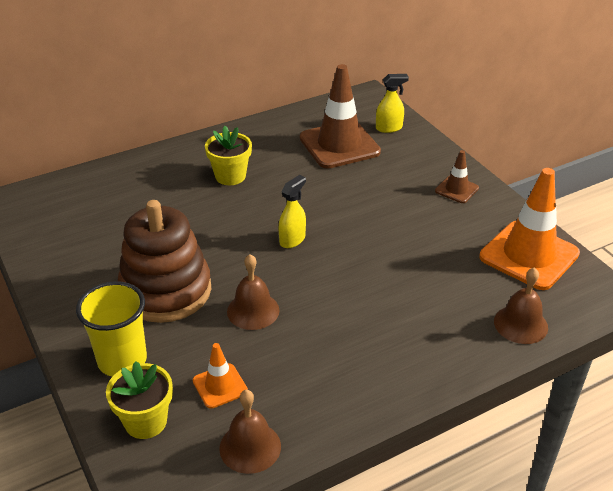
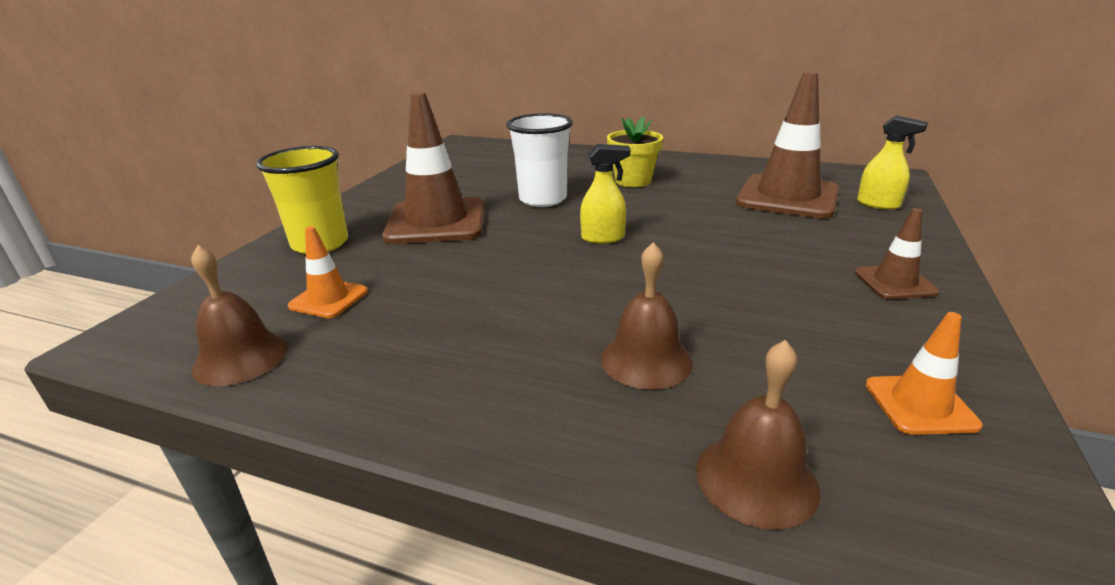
camera: 50 degrees right, 10 degrees down
yellow flower pot [106,361,173,439] -> none
brown stacking toy [118,200,211,323] -> brown traffic cone [382,92,485,244]
brown bell [227,254,280,330] -> brown bell moved to [601,242,693,390]
orange traffic cone [479,168,580,290] -> orange traffic cone [866,312,983,435], size x0.49
none -> white cup [506,113,573,207]

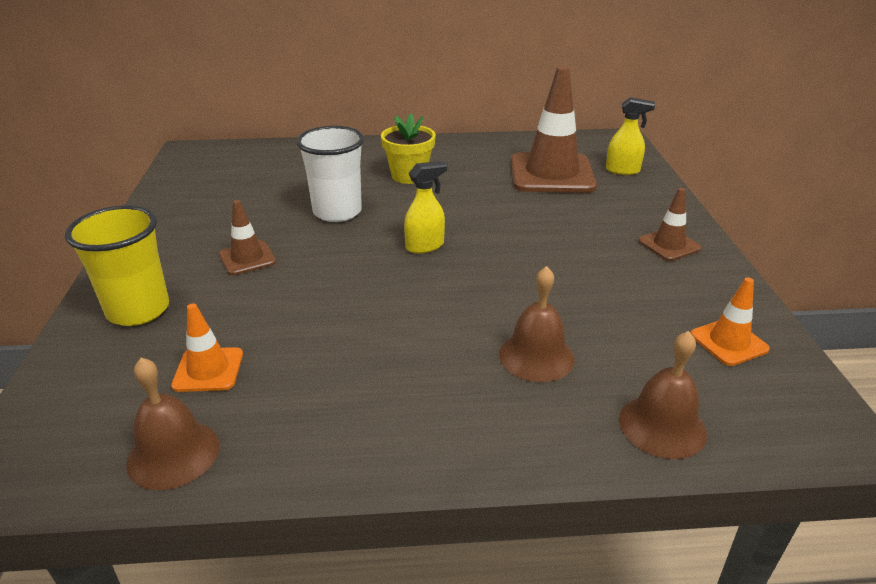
camera: 25 degrees left, 5 degrees up
brown traffic cone [382,92,485,244] -> brown traffic cone [219,200,276,275], size x0.49

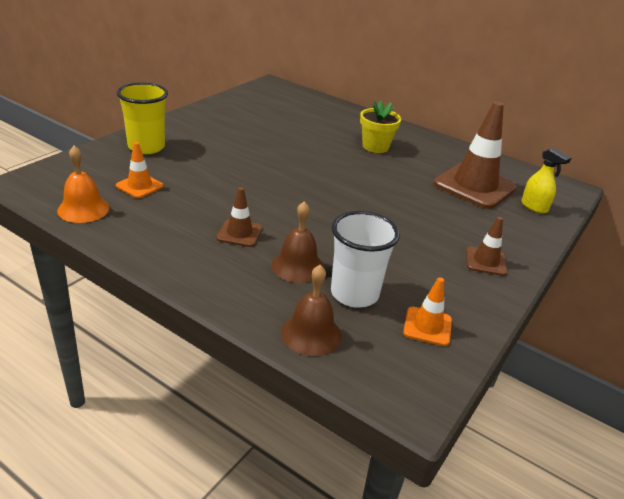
camera: 35 degrees right, 0 degrees up
brown bell [126,358,219,490] -> orange bell [57,146,109,223]
brown traffic cone [219,200,276,275] -> brown traffic cone moved to [216,187,262,247]
white cup [296,126,364,222] -> white cup moved to [331,211,400,308]
yellow spray bottle [404,161,447,254] -> none

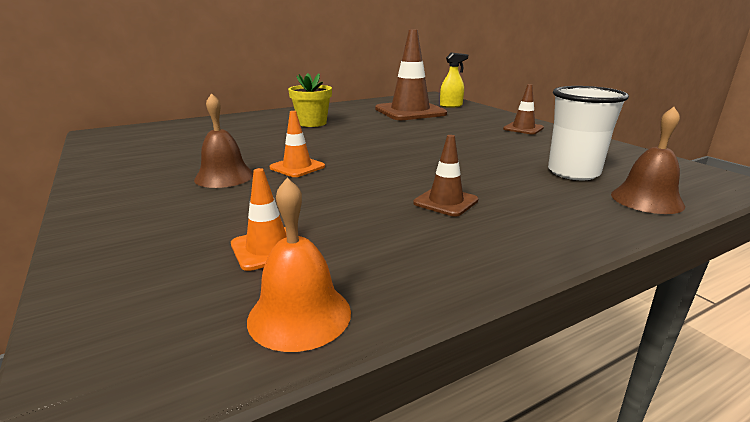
camera: 60 degrees left, 10 degrees down
yellow cup [117,83,168,154] -> none
brown bell [271,201,324,283] -> brown bell moved to [194,93,253,188]
orange traffic cone [403,277,452,346] -> orange traffic cone moved to [269,111,325,177]

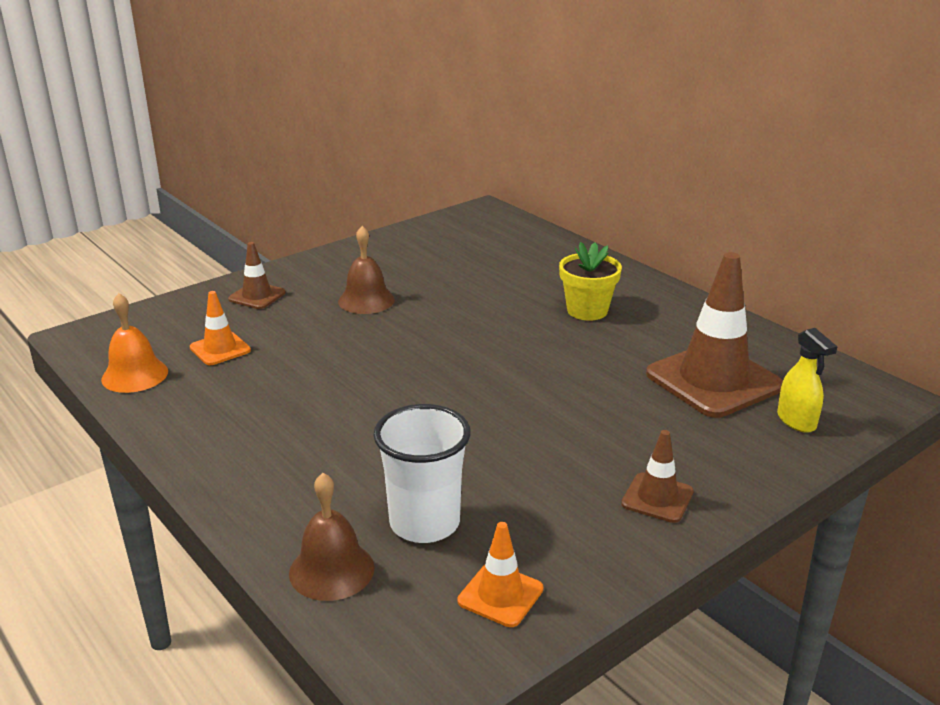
camera: 80 degrees right, 5 degrees up
orange traffic cone [269,111,325,177] -> orange traffic cone moved to [457,522,543,627]
brown traffic cone [413,135,478,217] -> brown traffic cone moved to [228,242,286,309]

